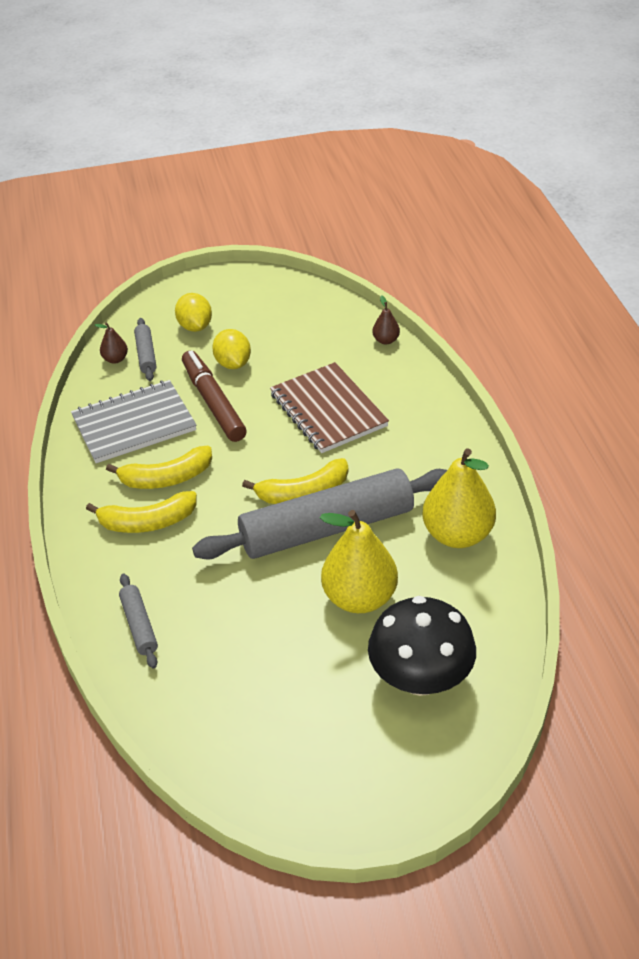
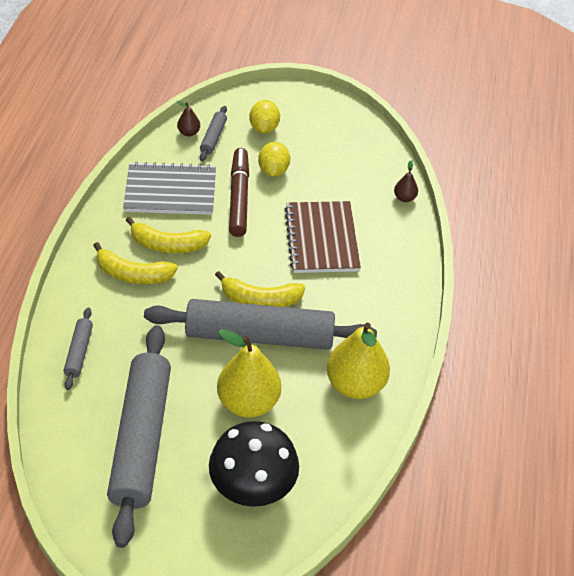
camera: 20 degrees right, 5 degrees up
none -> grey rolling pin [107,325,171,548]

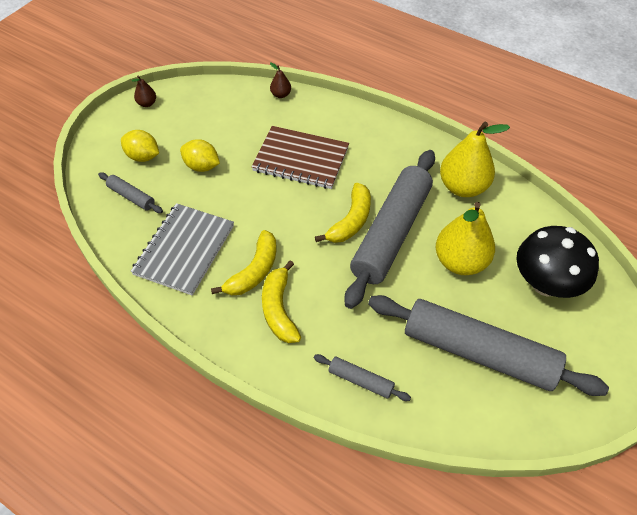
camera: 65 degrees left, 5 degrees up
yellow banana [93,242,178,284] -> yellow banana turned 135 degrees clockwise [262,260,301,343]
brown pear [177,101,200,136] -> brown pear moved to [132,76,156,107]
brown marker [229,148,249,237] -> none

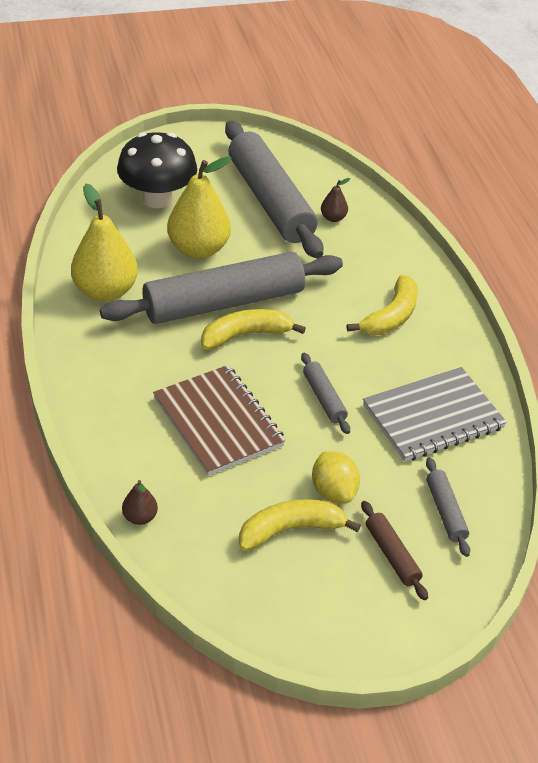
camera: 140 degrees left, 10 degrees down
yellow lemon [121,130,159,162] -> brown rolling pin [361,501,428,600]
brown pear [132,76,156,107] -> brown pear moved to [321,178,350,222]
yellow banana [211,230,276,295] -> yellow banana moved to [239,499,361,551]
grey rolling pin [314,354,411,401] -> grey rolling pin moved to [301,353,350,434]

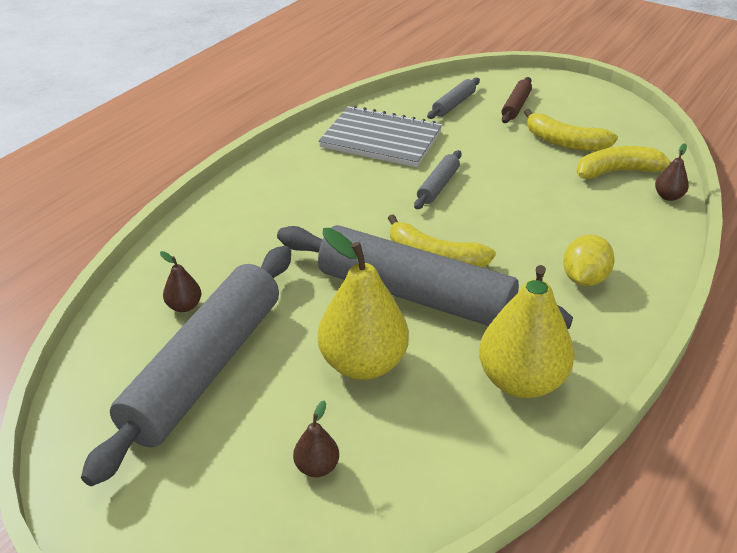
camera: 130 degrees left, 5 degrees down
black mushroom [117,132,197,208] -> brown pear [293,400,339,477]
brown notebook [153,365,286,476] -> none
yellow lemon [312,451,360,504] -> yellow lemon moved to [563,234,615,286]
yellow banana [347,275,418,335] -> yellow banana moved to [576,146,672,179]

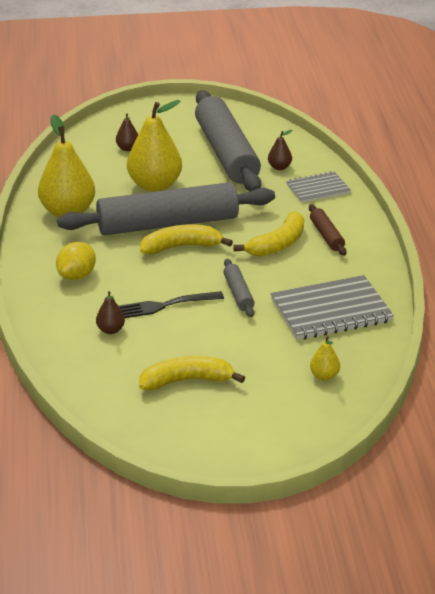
camera: 140 degrees right, 5 degrees down
grey rolling pin [427,78,480,119] -> yellow pear [310,336,340,381]
brown rolling pin [502,77,532,123] -> brown rolling pin moved to [309,204,347,256]
yellow lemon [563,234,615,286] -> yellow lemon turned 45 degrees clockwise [56,242,96,280]
yellow banana [576,146,672,179] -> yellow banana moved to [233,211,304,257]
brown pear [655,143,689,201] -> brown pear moved to [96,291,125,334]
none -> black fork [119,291,224,318]
none -> grey notebook [286,171,351,203]

